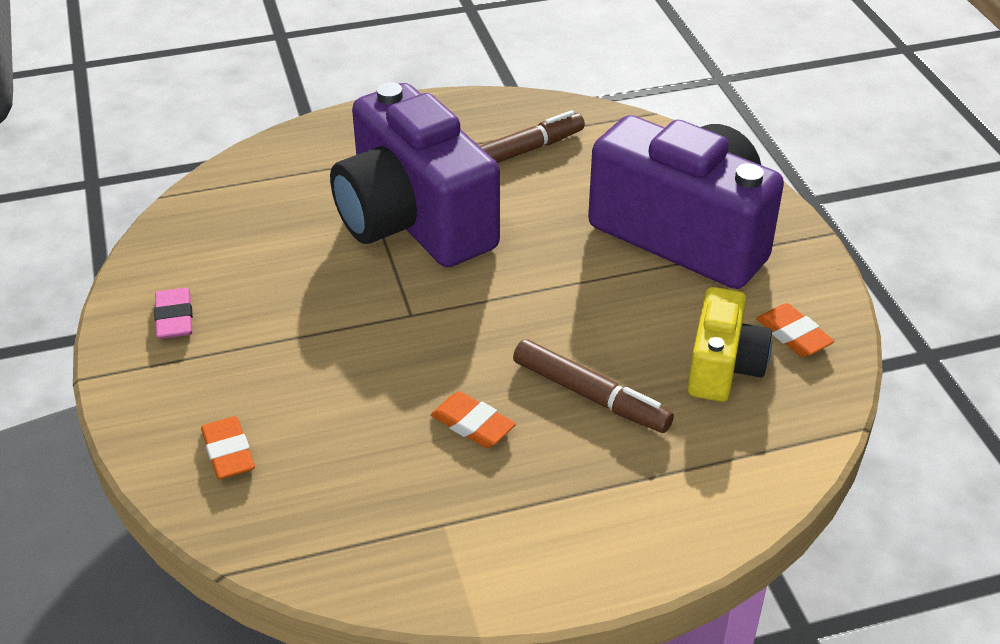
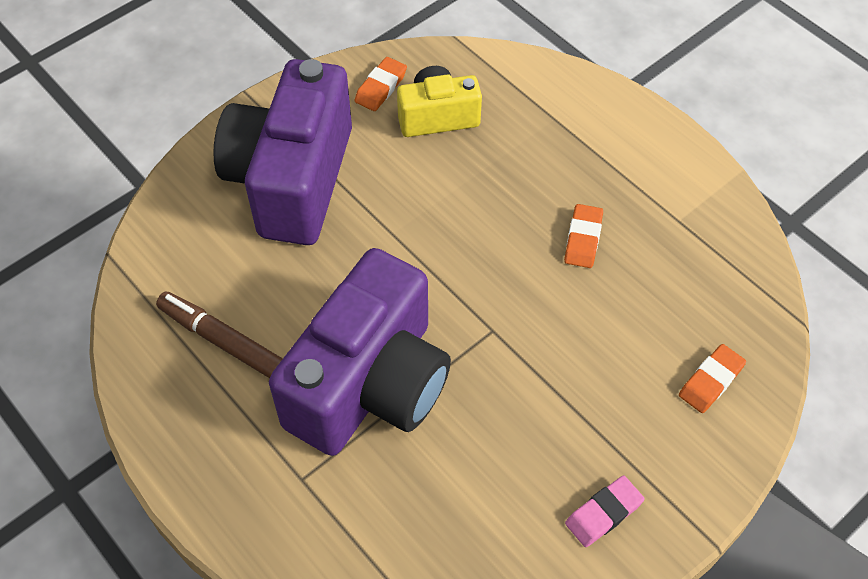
camera: 115 degrees left, 15 degrees up
brown marker [513,339,674,433] -> none

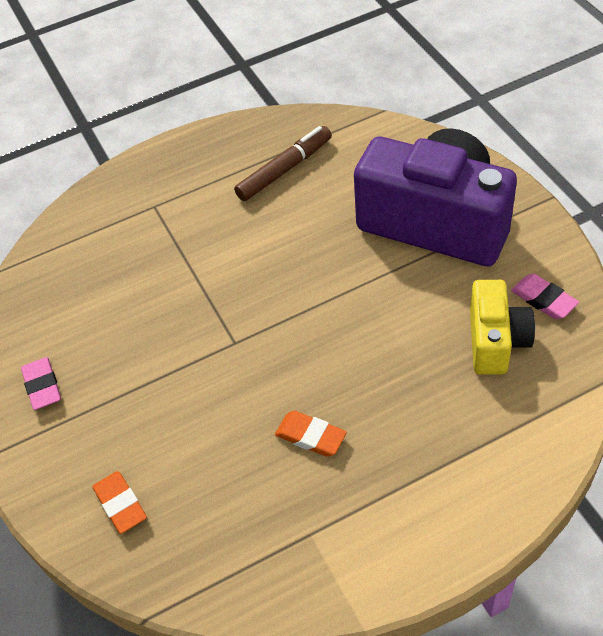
camera: 110 degrees right, 5 degrees down
purple camera [269,248,451,456] -> none
orange eraser [354,57,407,111] -> pink eraser [511,274,579,319]

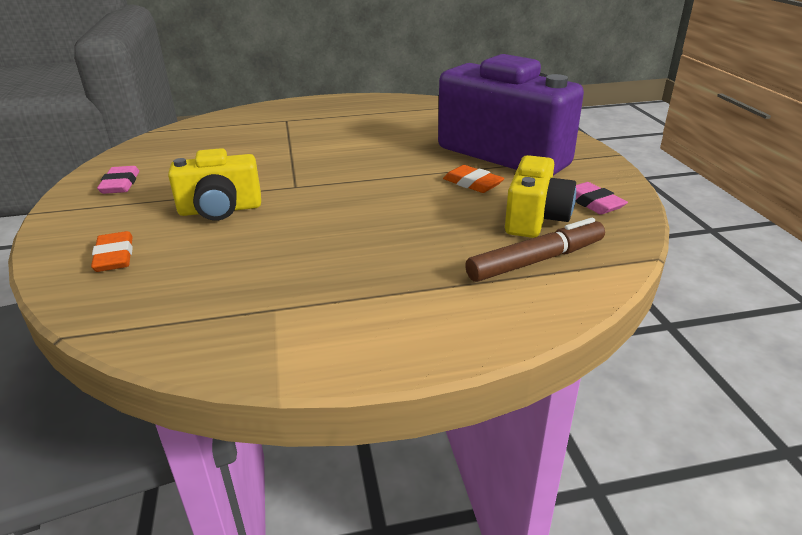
camera: 10 degrees right, 20 degrees down
brown marker [234,126,332,201] -> brown marker moved to [465,218,605,282]
orange eraser [275,411,347,457] -> orange eraser moved to [443,165,504,193]
none -> yellow camera [168,148,261,221]

